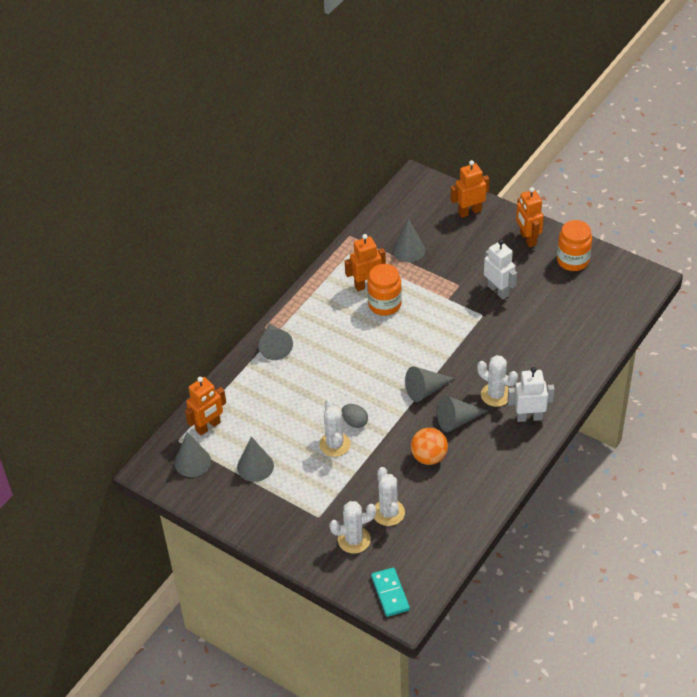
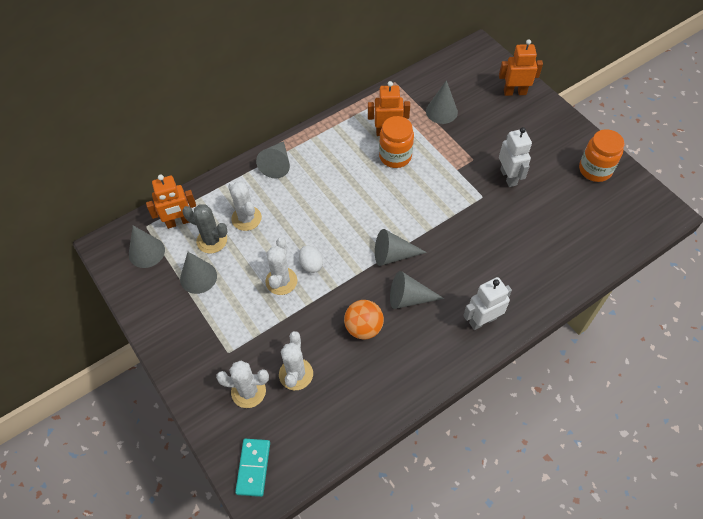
camera: 20 degrees right, 10 degrees up
grey egg [342,404,368,428] -> white egg [299,246,323,273]
white cactus [477,355,518,407] -> white cactus moved to [228,181,262,231]
white robot [508,367,555,422] -> white robot turned 45 degrees counterclockwise [463,277,512,330]
orange robot [516,187,544,247] -> none
none -> grey cactus [182,204,228,253]

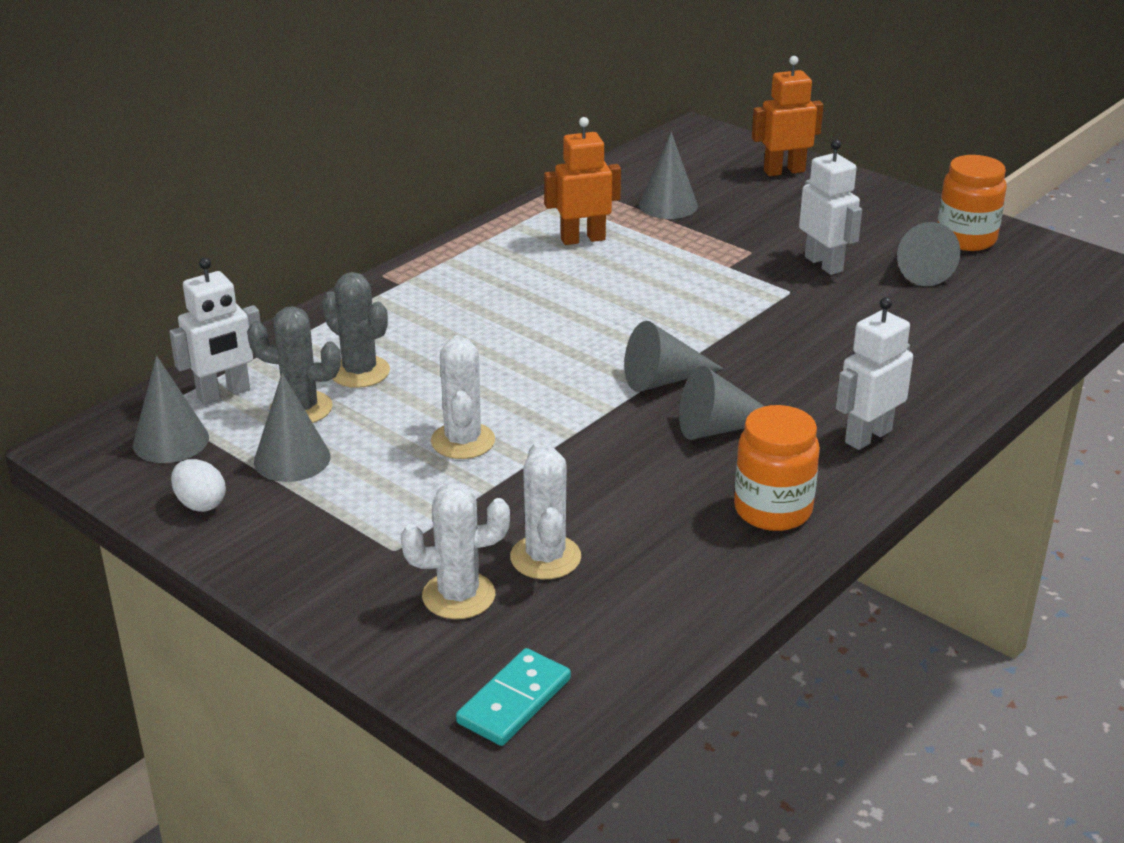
camera: 15 degrees left, 25 degrees down
orange robot [146,175,196,229] -> white robot [169,258,261,405]
white cactus [228,181,262,231] -> grey cactus [322,272,390,388]
turquoise domino [235,439,270,497] -> turquoise domino turned 45 degrees clockwise [456,648,571,746]
grey cone [256,141,290,178] -> grey cone moved to [897,222,960,286]
white egg [299,246,323,273] -> white egg moved to [171,459,226,512]
orange ball [344,300,384,339] -> none
orange jar [379,116,414,168] -> orange jar moved to [734,405,820,531]

